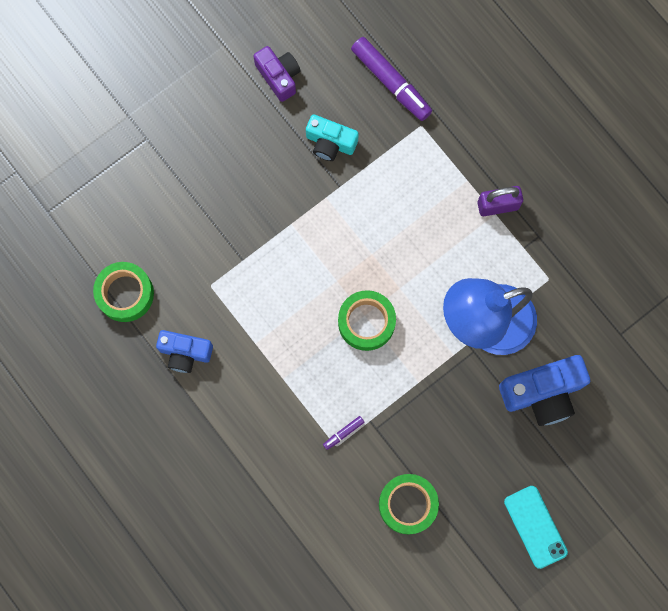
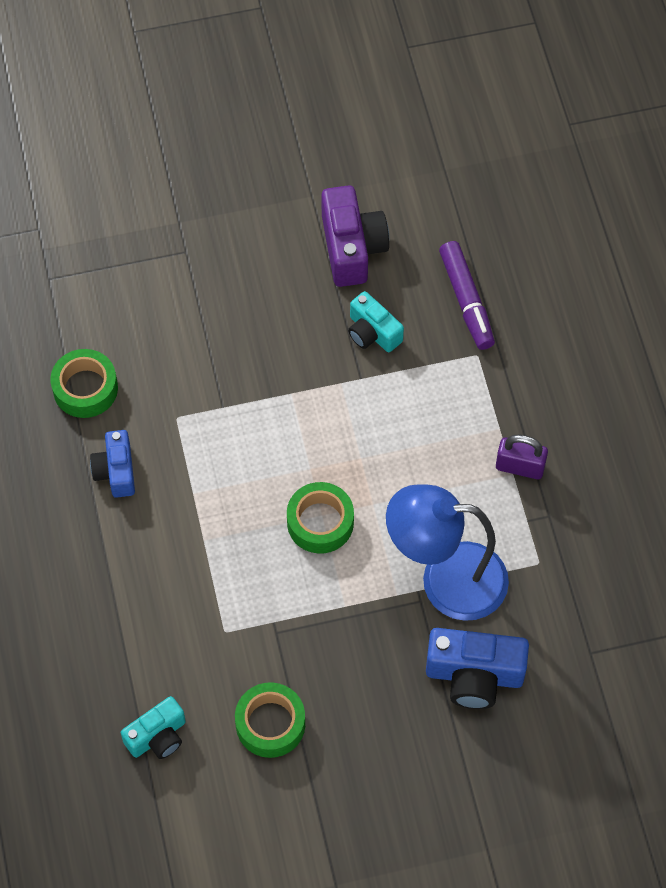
camera: 25 degrees right, 15 degrees down
blue camera [156,330,213,373] -> blue camera turned 45 degrees clockwise [90,430,135,498]
purple camera [254,46,300,102] -> purple camera [322,185,389,287], size x1.56
purple marker [323,416,364,450] -> none
turquoise phone [504,486,568,569] -> none
none -> turquoise camera [121,696,186,759]

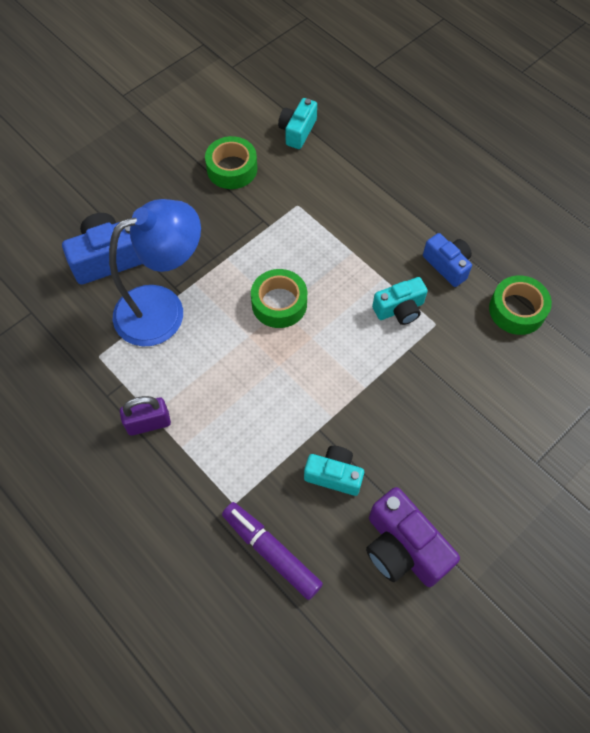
camera: 150 degrees right, 0 degrees up
none -> turquoise camera [372,277,428,325]

